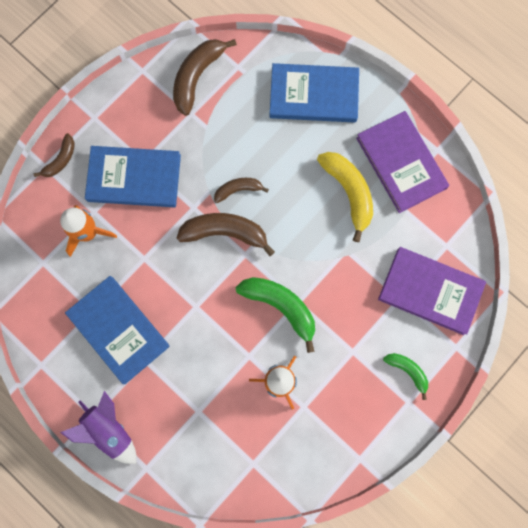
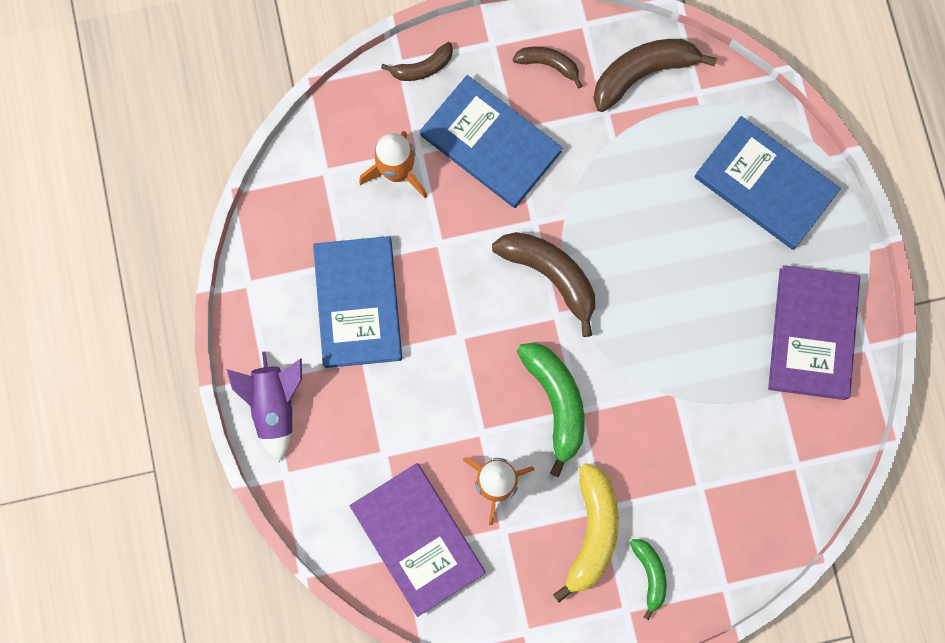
camera: 35 degrees right, 0 degrees up
brown banana [214,178,269,203] -> brown banana moved to [513,46,583,88]
yellow banana [317,152,373,242] -> yellow banana moved to [553,463,619,603]
purple book [378,247,486,335] -> purple book moved to [350,463,486,617]

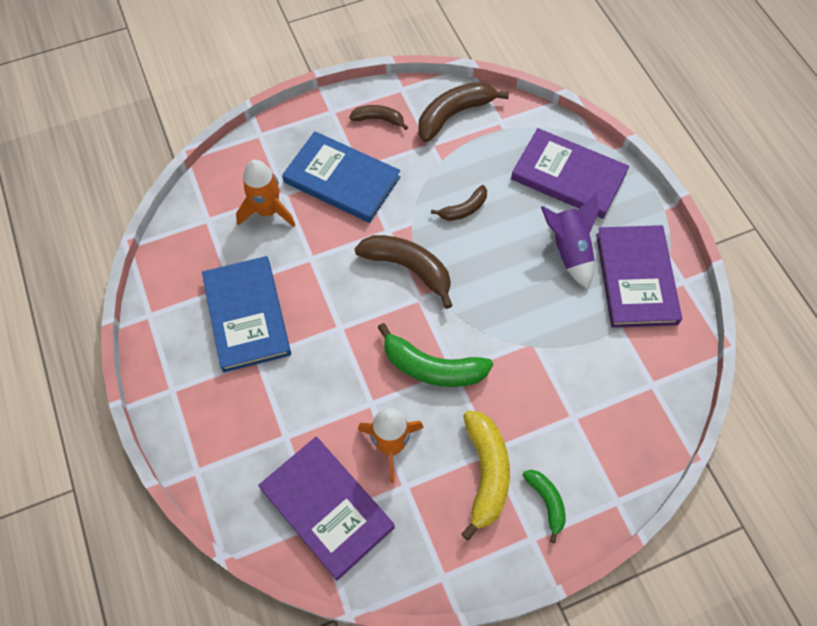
camera: 10 degrees left, 15 degrees down
purple rocket [226,351,302,462] -> purple rocket moved to [541,193,599,289]
brown banana [381,42,453,81] -> brown banana moved to [431,185,487,221]
green banana [517,343,585,477] -> green banana turned 135 degrees clockwise [377,323,493,387]
blue book [695,116,841,250] -> purple book [511,128,629,219]

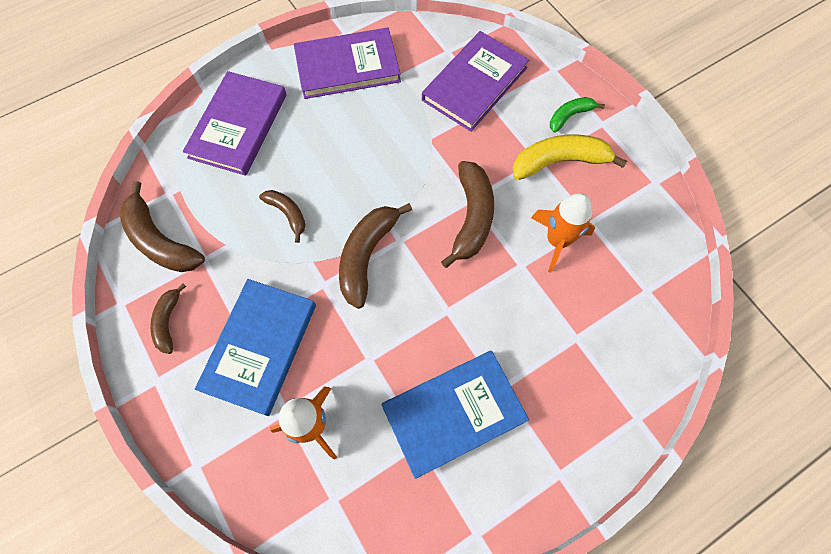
camera: 100 degrees left, 5 degrees up
purple book [258,437,395,580] -> purple book moved to [422,31,529,132]
green banana [377,323,493,387] -> brown banana [441,161,494,268]
purple rocket [541,193,599,289] -> none

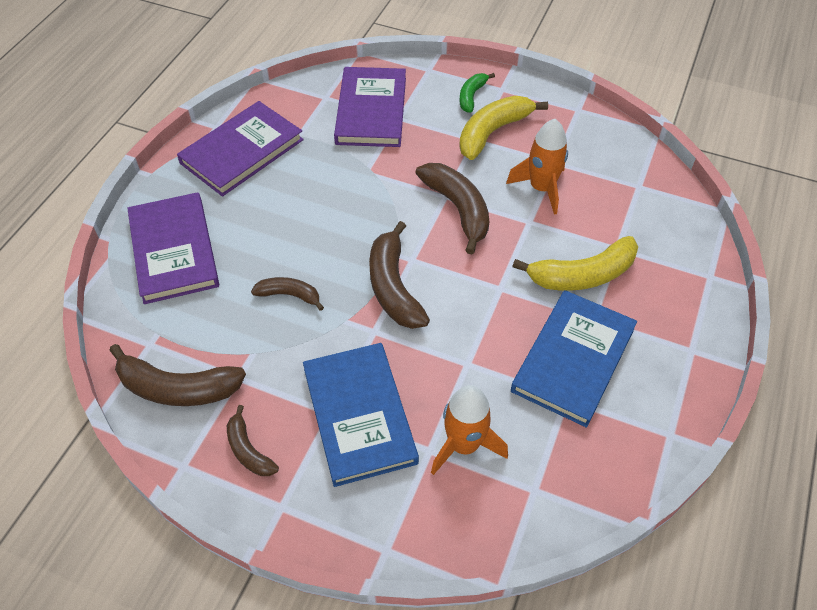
camera: 35 degrees left, 15 degrees down
none -> yellow banana [512,236,638,291]

